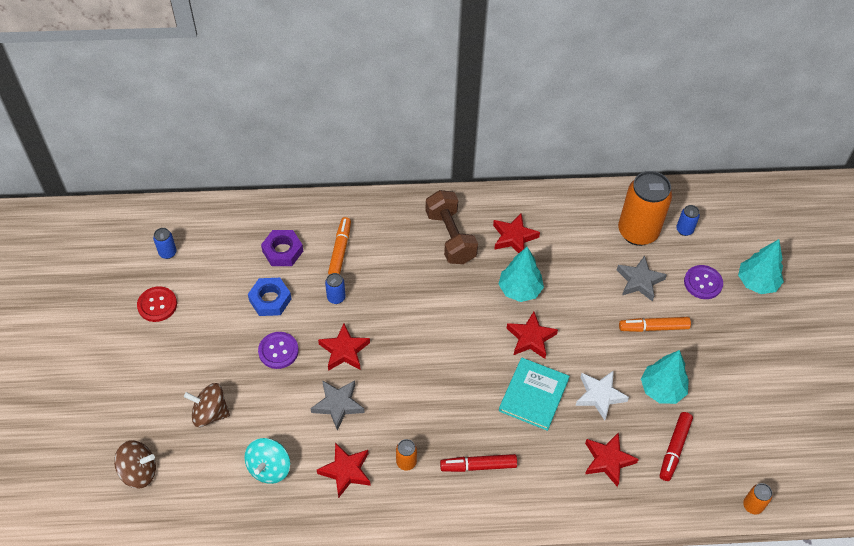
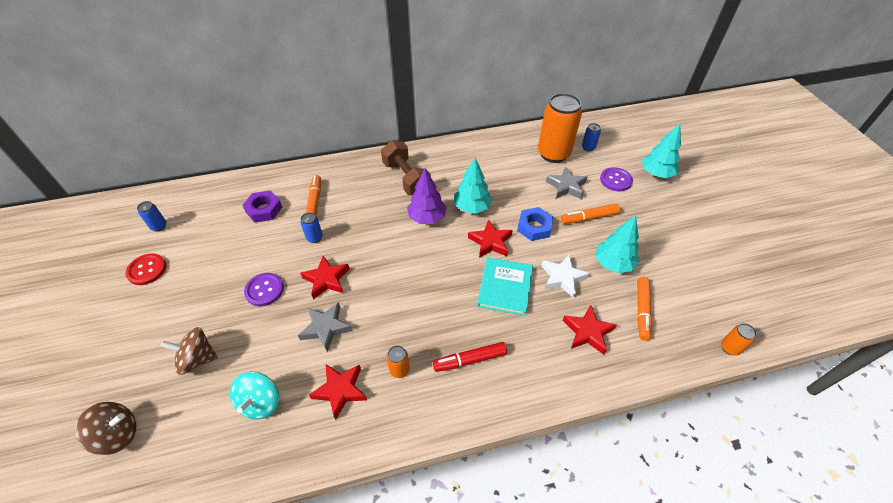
camera: 10 degrees left, 5 degrees down
blue nut [248,278,291,316] -> blue nut moved to [517,207,553,241]
red star [493,214,540,253] -> none
red marker [660,412,693,481] -> orange marker [637,277,652,341]
none -> purple tree [407,168,447,224]

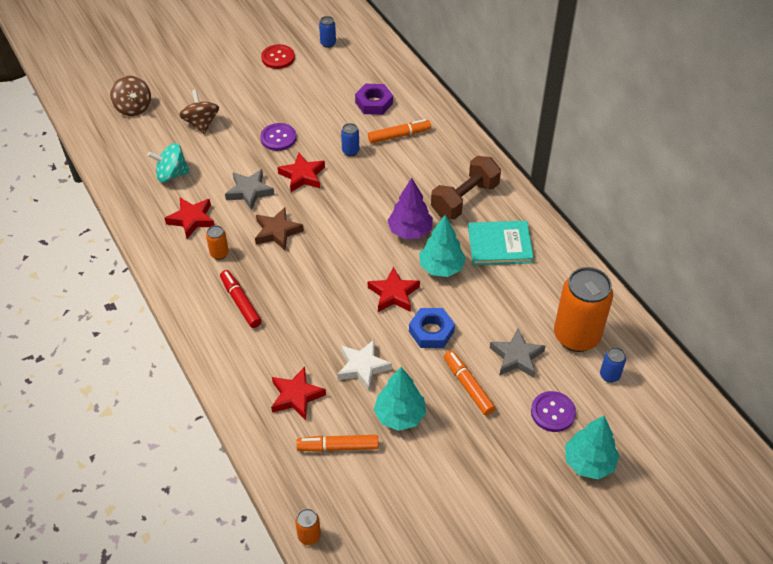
camera: 75 degrees right, 0 degrees up
turquoise book [477,257,533,316] -> turquoise book moved to [468,221,534,265]
none -> brown star [255,207,304,250]

